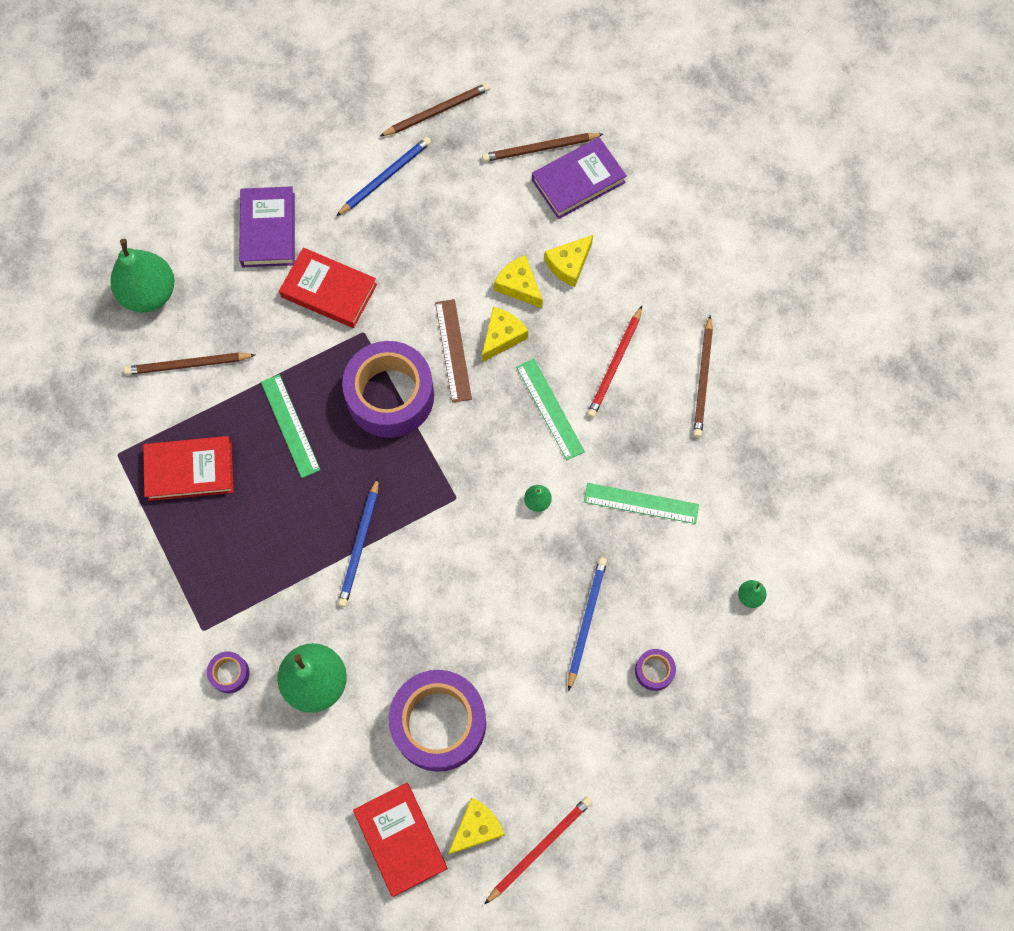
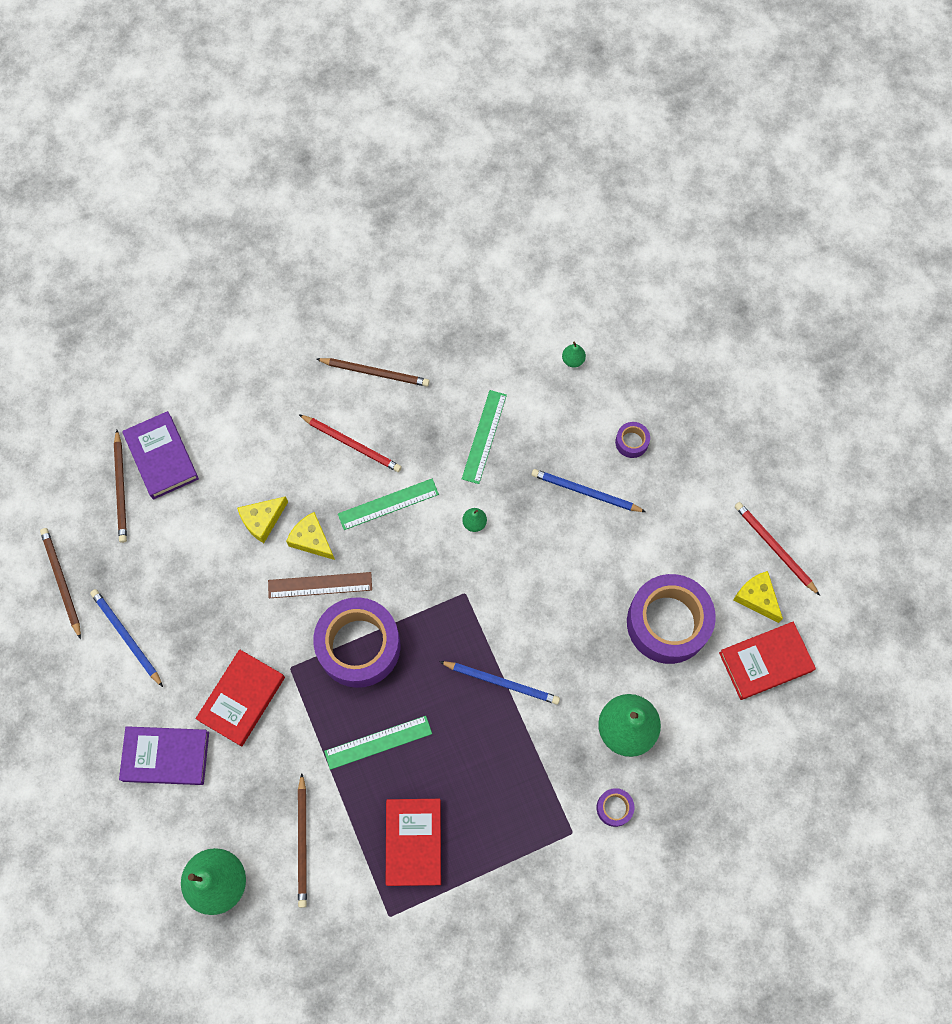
camera: 85 degrees left, 0 degrees up
yellow cheese [544,235,593,287] -> none

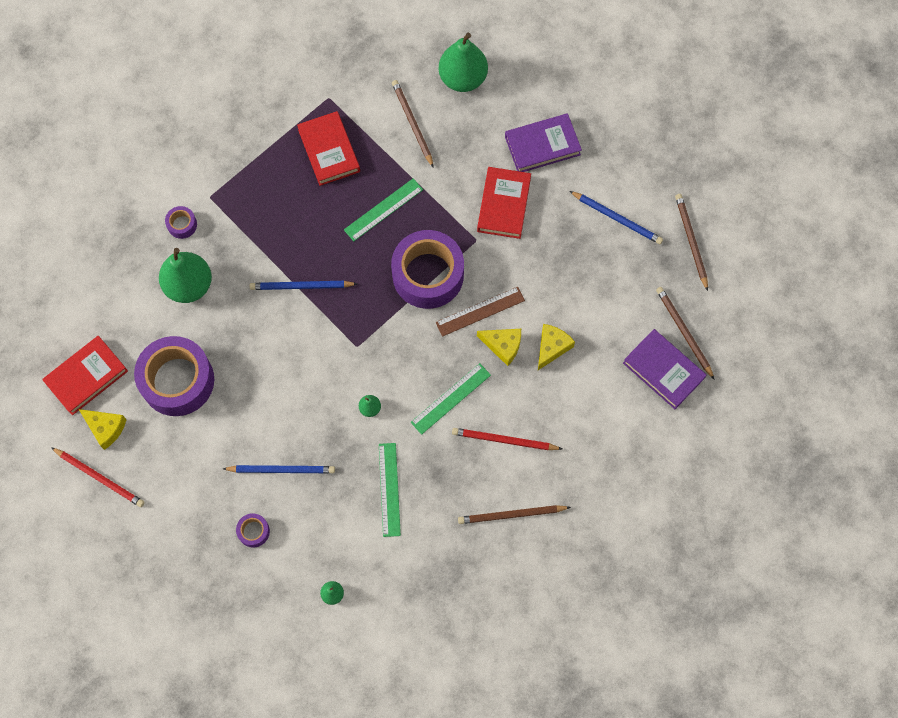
camera: 160 degrees right, 0 degrees up
brown pencil [40,528,81,639] -> brown pencil turned 150 degrees counterclockwise [675,194,708,291]

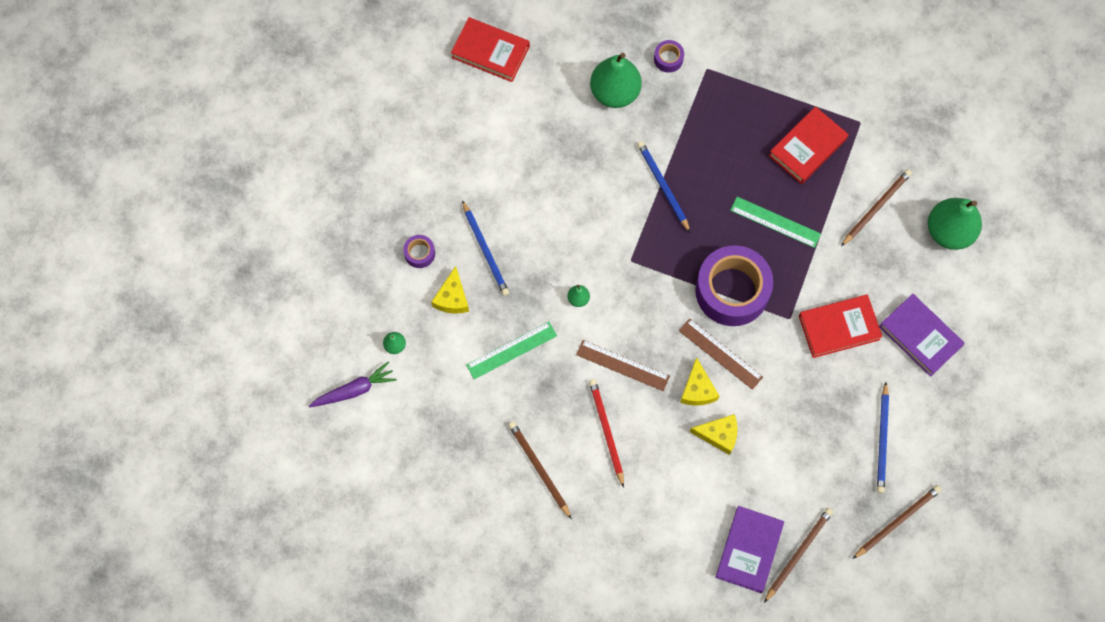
camera: 65 degrees right, 0 degrees up
red pencil [51,447,145,507] -> none
yellow cheese [79,409,127,450] -> yellow cheese moved to [431,266,469,314]
purple tape [134,336,214,416] -> none
green ruler [411,363,491,435] -> brown ruler [576,340,670,391]
none -> purple carrot [309,362,397,407]

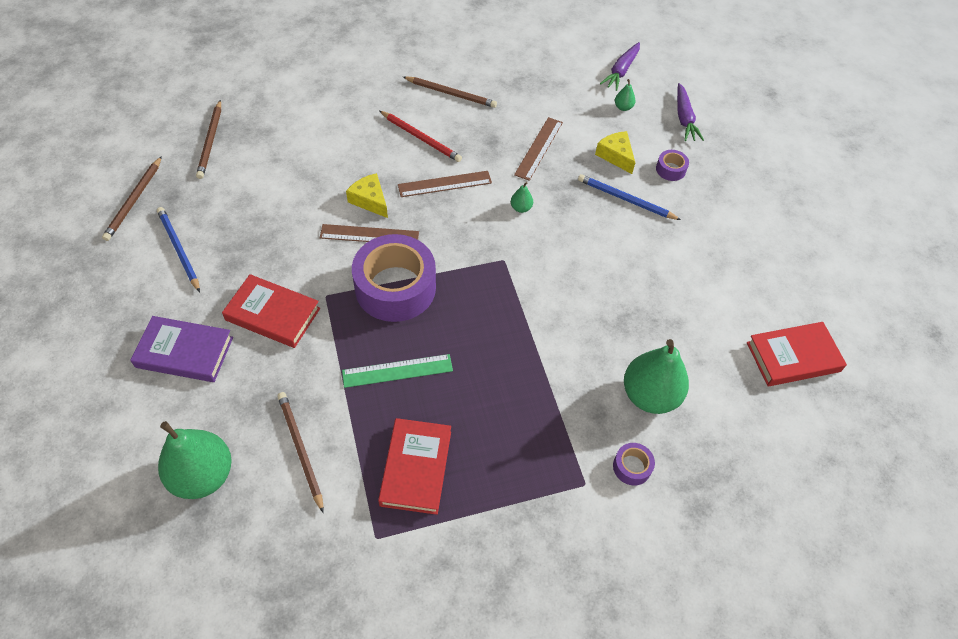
camera: 140 degrees right, 15 degrees down
green ruler [466,322,557,379] -> brown ruler [514,117,563,181]
blue pencil [637,141,691,233] -> none
yellow cheese [690,414,737,455] -> none
purple book [715,506,784,593] -> none
red book [799,295,883,358] -> red book turned 75 degrees clockwise [222,274,320,348]
brown pencil [841,169,912,246] -> brown pencil turned 150 degrees clockwise [277,392,324,513]
none -> purple carrot [677,83,704,141]

